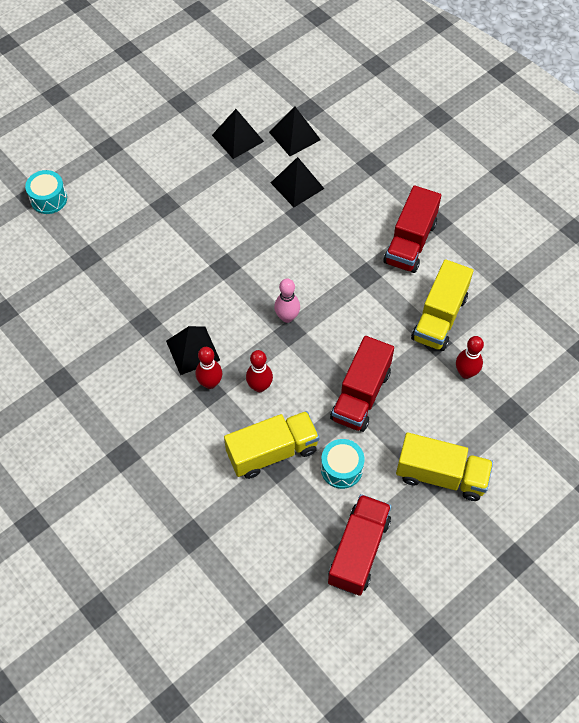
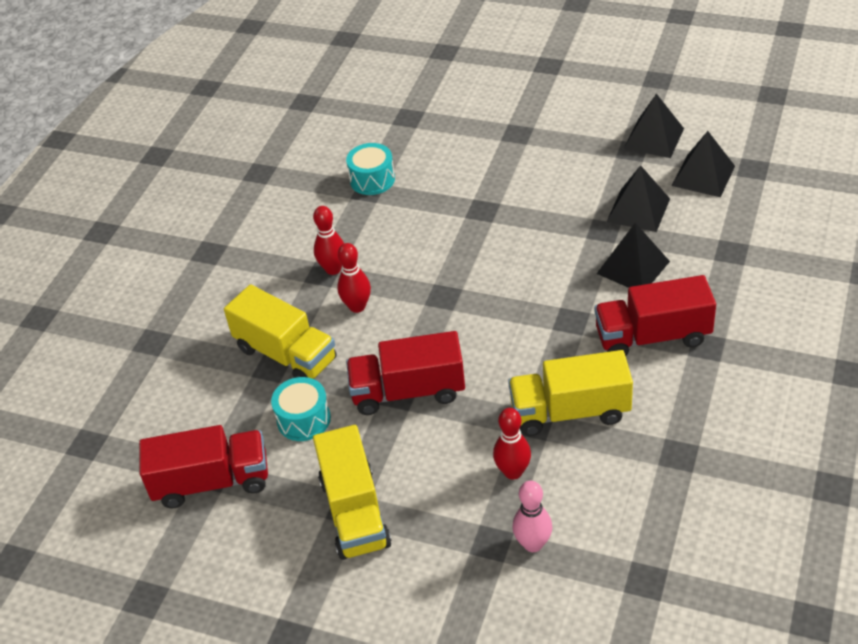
camera: 65 degrees right, 15 degrees down
turquoise drum [25,170,67,214] -> turquoise drum moved to [346,143,395,195]
black pyramid [166,326,220,375] -> black pyramid moved to [596,223,670,288]
pink bowling pin [274,278,300,323] -> pink bowling pin moved to [512,481,552,552]

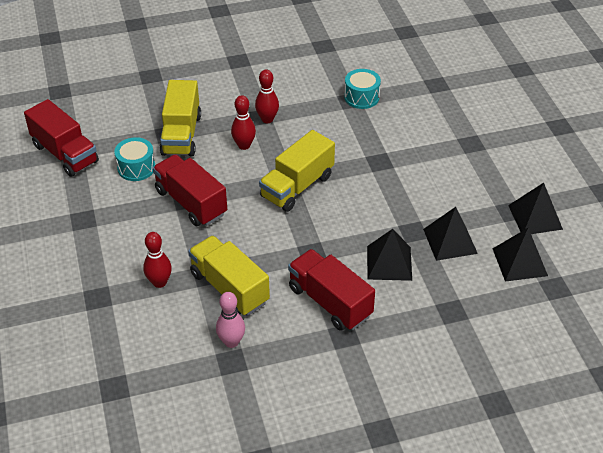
camera: 50 degrees right, 0 degrees up
yellow truck [313,425,392,560] -> yellow truck moved to [259,130,335,212]
pink bowling pin [512,481,552,552] -> pink bowling pin moved to [216,292,245,348]

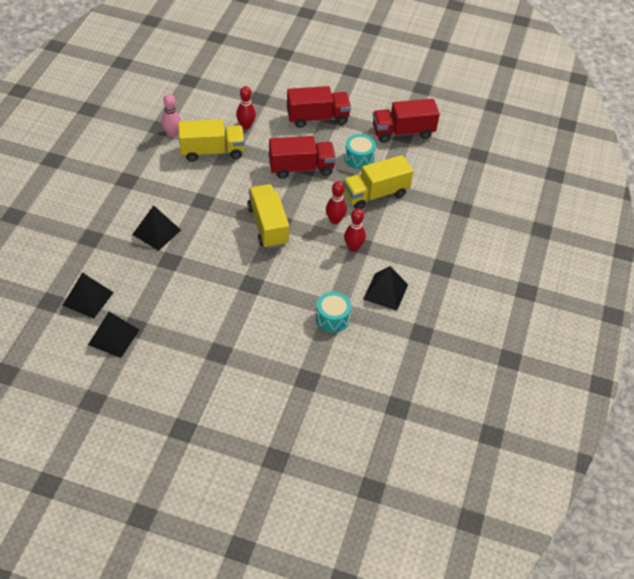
camera: 120 degrees right, 5 degrees up
yellow truck [160,80,201,156] -> yellow truck turned 60 degrees counterclockwise [343,155,413,209]
red truck [288,249,375,331] -> red truck moved to [287,86,351,128]
black pyramid [423,207,478,261] -> black pyramid moved to [363,266,408,311]

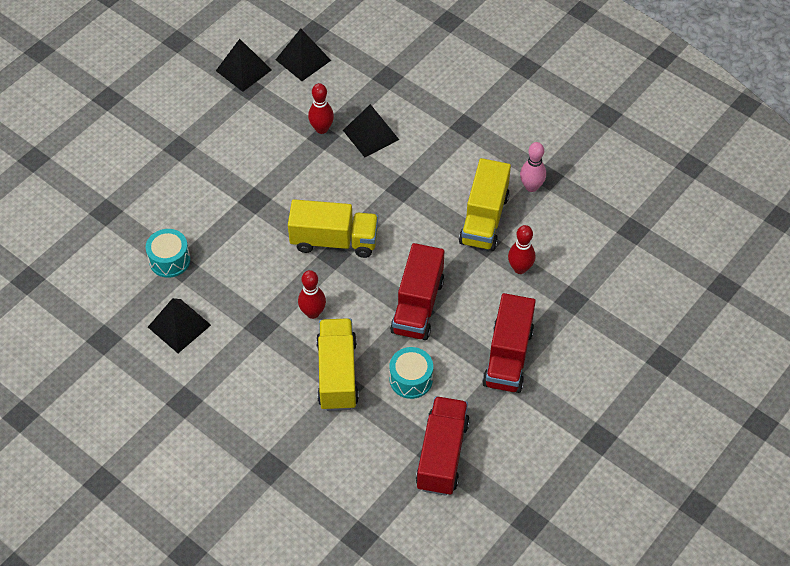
camera: 115 degrees right, 5 degrees up
red bowling pin [344,208,366,252] -> red bowling pin moved to [308,83,334,134]

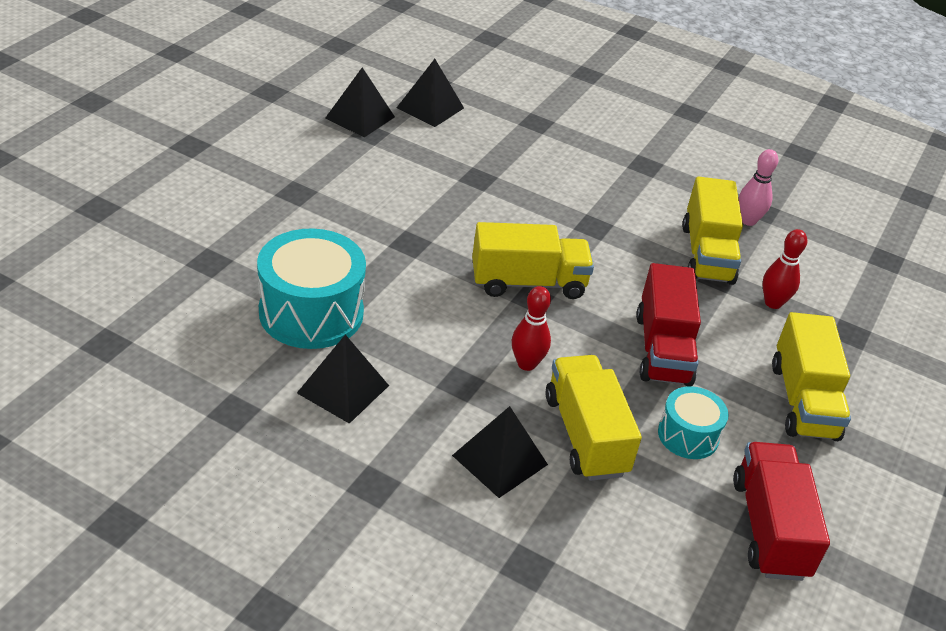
camera: 15 degrees left, 15 degrees down
turquoise drum [145,229,190,278] -> turquoise drum [257,228,366,349], size x1.80
red bowling pin [308,83,334,134] -> none
black pyramid [343,104,399,157] -> black pyramid moved to [452,406,548,498]
red truck [482,293,536,393] -> yellow truck [772,312,851,441]

